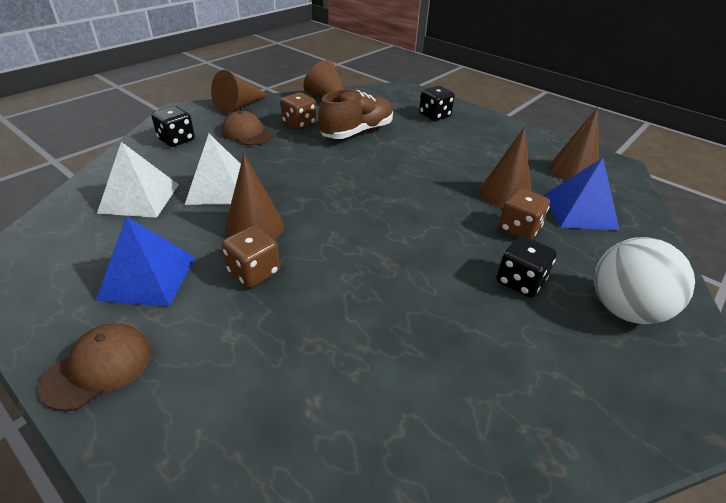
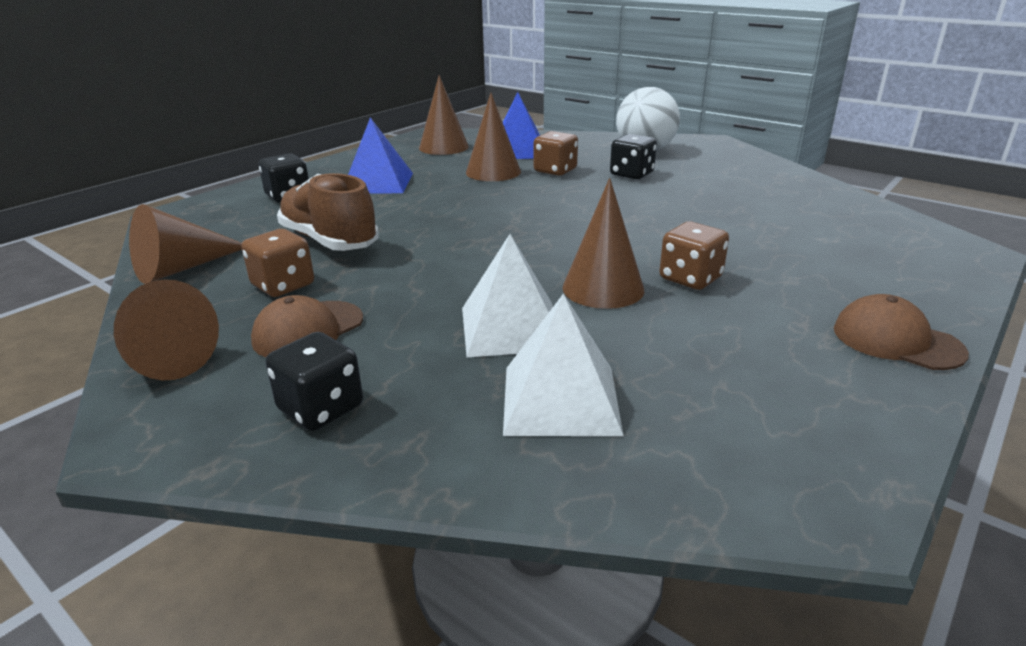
camera: 90 degrees left, 10 degrees down
blue pyramid [96,216,195,307] -> blue pyramid moved to [348,117,413,193]

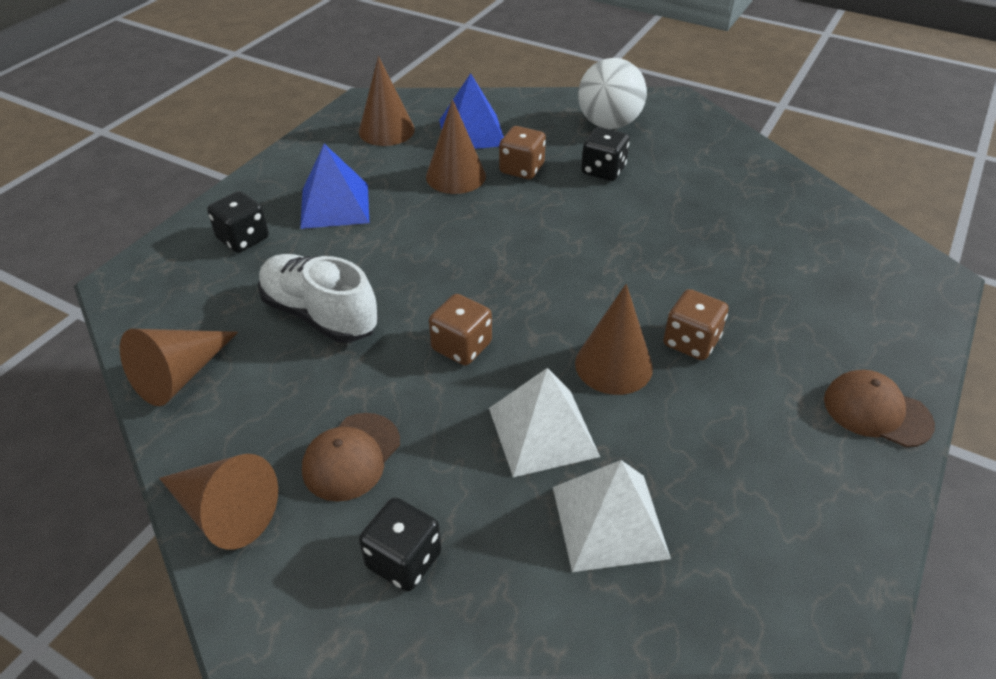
camera: 10 degrees left, 15 degrees up
brown dice [241,229,314,297] -> brown dice moved to [429,294,492,366]
brown shoe [277,173,379,251] -> white shoe [258,254,378,343]

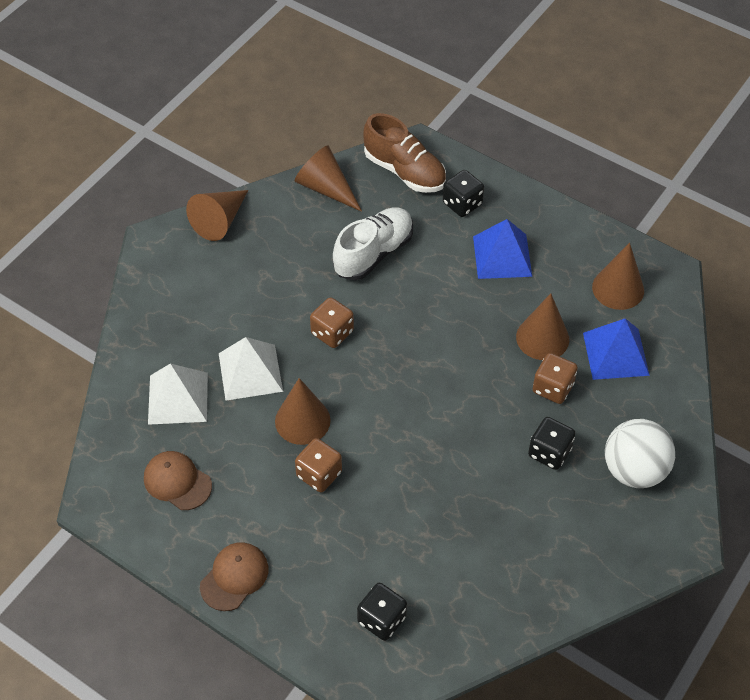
camera: 95 degrees right, 10 degrees up
brown cap [302,413,400,502] -> brown cap moved to [144,451,212,510]
black dice [359,497,442,592] -> black dice moved to [357,583,407,641]
none -> brown shoe [363,113,446,193]

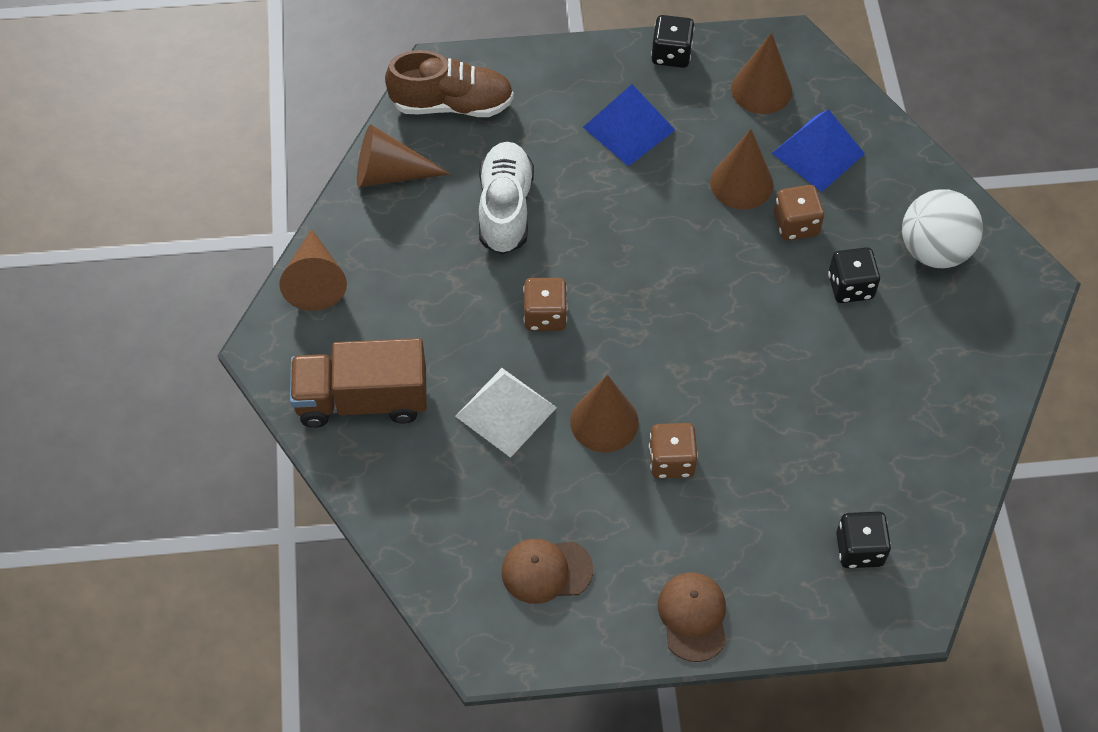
camera: 40 degrees left, 5 degrees up
white pyramid [148,364,208,425] -> none
black dice [443,170,484,217] -> black dice moved to [651,15,695,68]
none -> brown truck [290,338,427,428]

